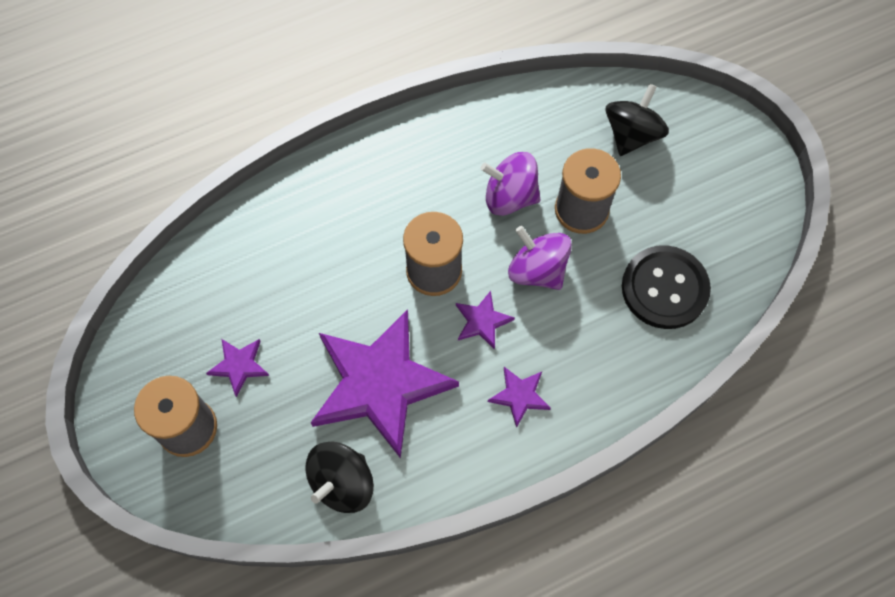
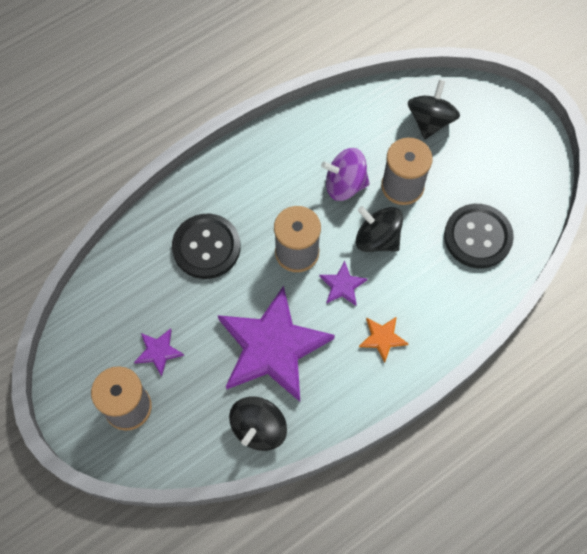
camera: 10 degrees left, 0 degrees up
purple star [488,367,551,428] -> orange star [359,316,409,363]
purple spinning top [508,226,572,290] -> black spinning top [356,206,403,252]
none -> black button [172,214,241,279]

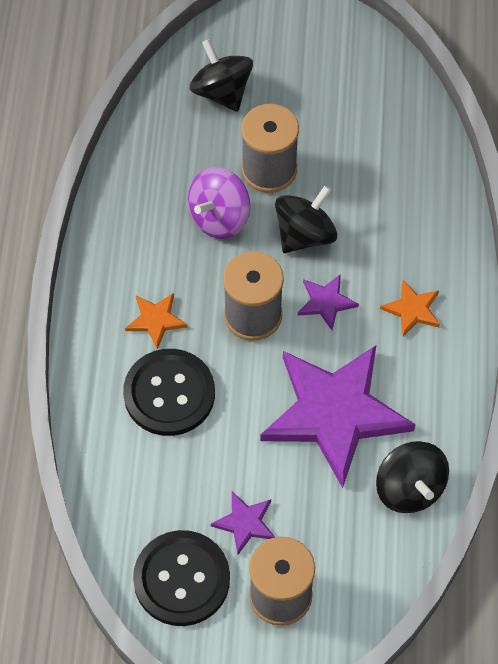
camera: 50 degrees left, 5 degrees down
black spinning top [356,206,403,252] -> black spinning top turned 150 degrees clockwise [275,185,337,253]
black button [444,204,514,268] -> black button moved to [133,530,230,626]
none -> orange star [125,293,188,350]

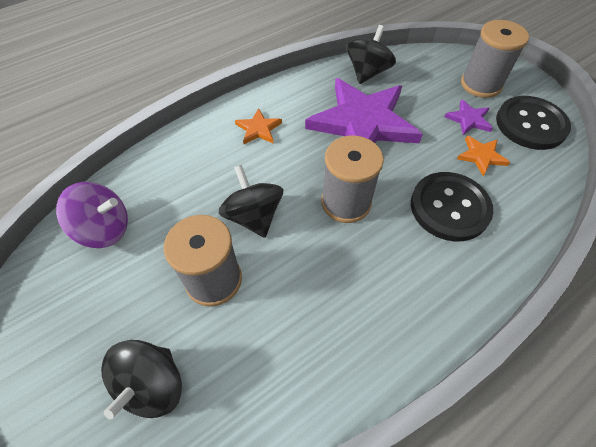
camera: 130 degrees left, 5 degrees down
orange star [125,293,188,350] -> orange star moved to [457,136,510,176]
purple spinning top [188,167,250,239] -> purple spinning top moved to [56,182,128,248]
black spinning top [275,185,337,253] -> black spinning top turned 60 degrees clockwise [219,165,283,238]
purple star [298,274,359,330] -> none

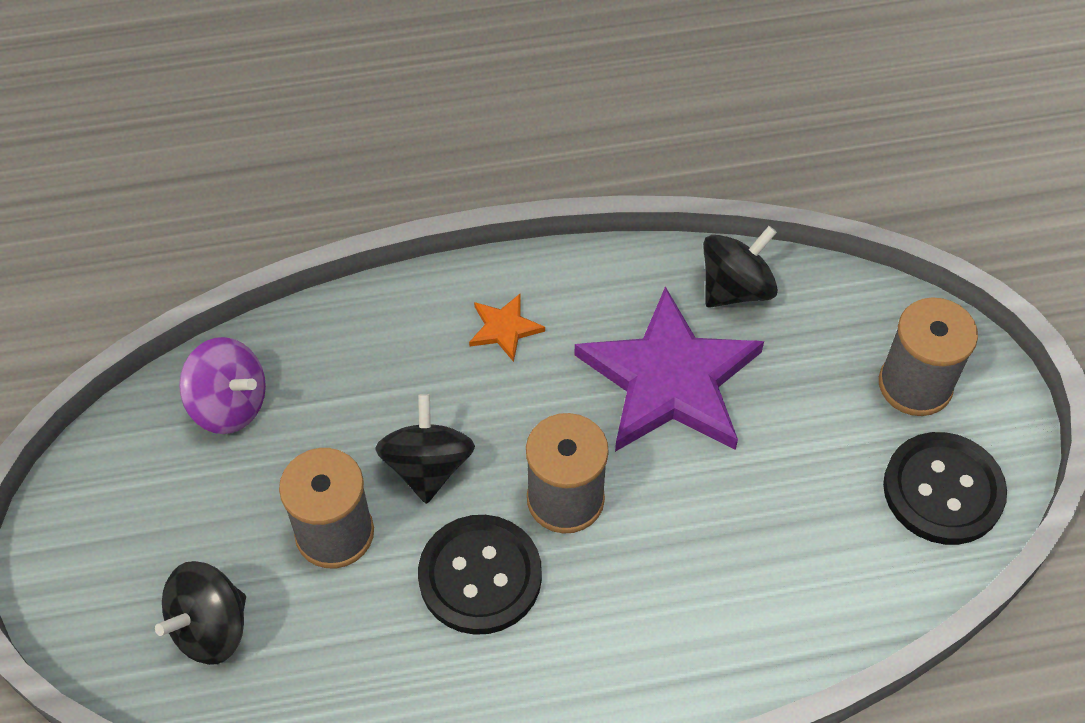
camera: 25 degrees right, 0 degrees up
black button [411,172,493,242] -> black button moved to [418,515,542,635]
purple star [445,99,493,135] -> none
orange star [457,136,510,176] -> none

